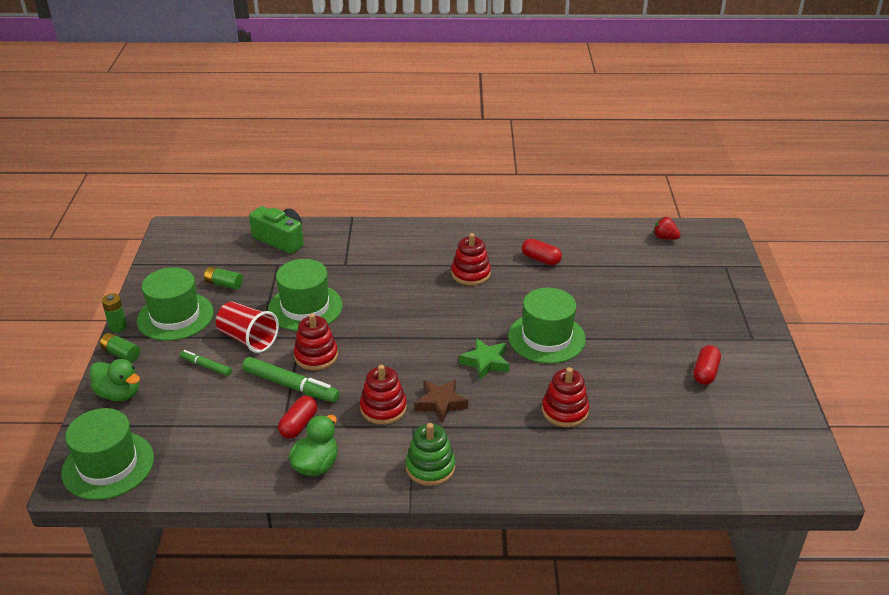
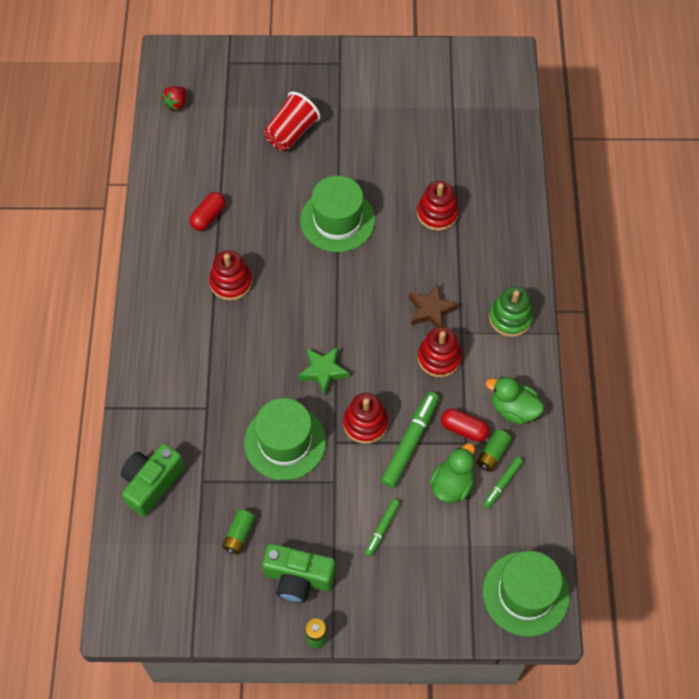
camera: 90 degrees left, 25 degrees up
green duck [90,359,140,401] -> green duck moved to [430,443,475,503]
green battery [100,333,140,362] -> green battery moved to [476,429,512,472]
green hat [137,267,214,341] -> green camera [262,543,335,603]
red cup [216,302,279,353] -> red cup moved to [264,92,320,151]
green star [459,338,510,380] -> green star moved to [298,347,349,395]
red capsule [693,345,721,385] -> none
none -> green marker [483,457,523,509]

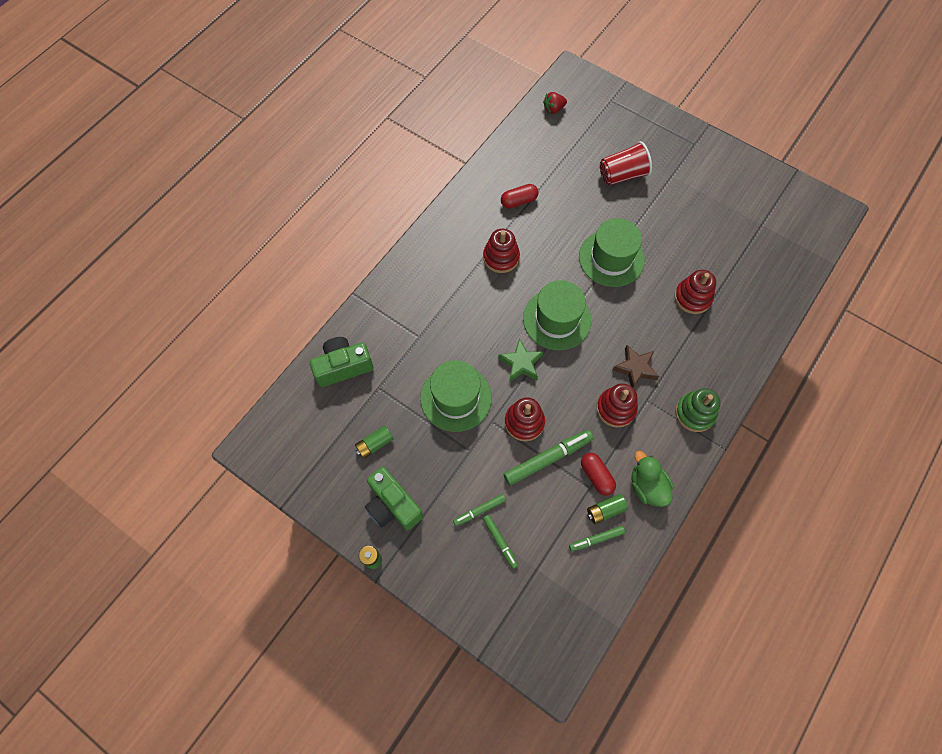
camera: 35 degrees right, 5 degrees up
green duck [430,443,475,503] -> none
green hat [483,551,570,637] -> green hat moved to [523,280,591,350]
none -> green marker [482,515,518,569]

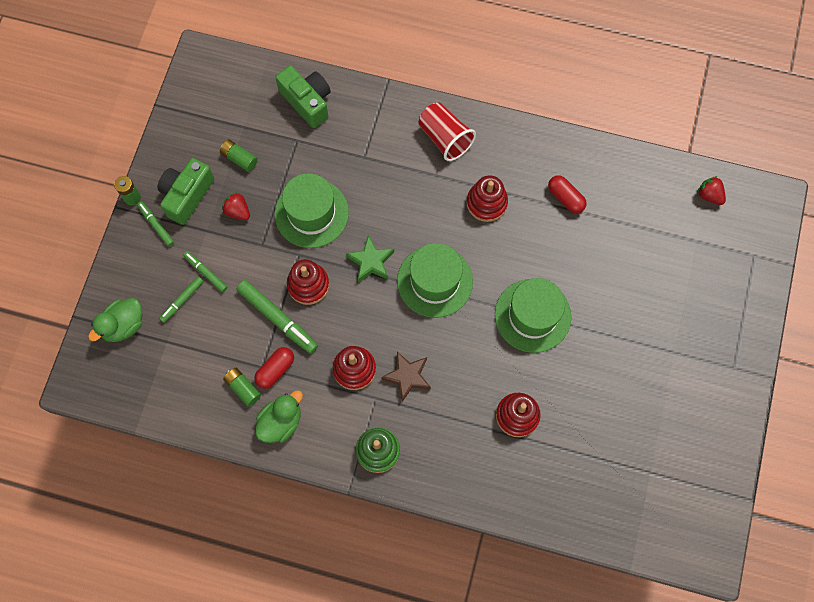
camera: 70 degrees right, 5 degrees up
green marker [569,526,625,551] -> green marker moved to [137,202,174,247]
red cup [600,141,652,185] -> red cup moved to [418,103,476,161]
none -> green duck [88,298,142,342]
none -> red strawberry [222,192,250,220]

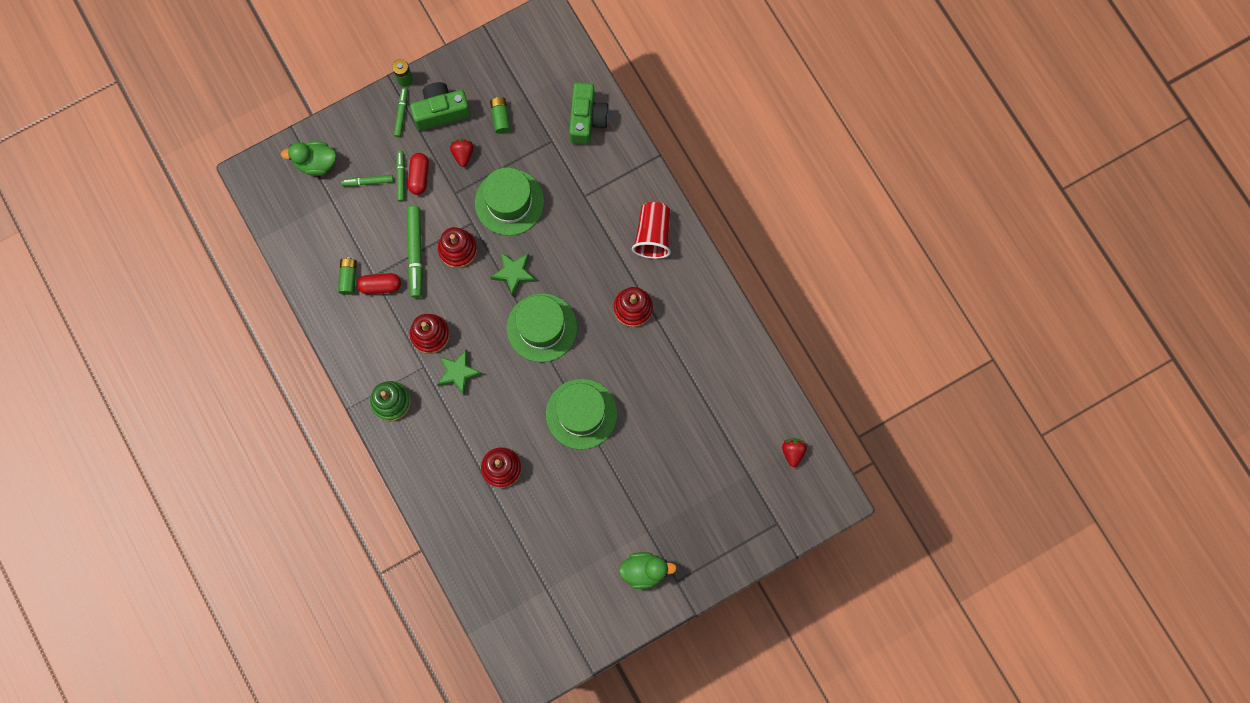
camera: 45 degrees right, 5 degrees up
green duck [255,390,303,443] -> green duck moved to [619,552,677,589]
brown star [381,351,431,402] -> green star [437,349,482,395]
red capsule [548,175,586,213] -> red capsule moved to [408,153,429,195]

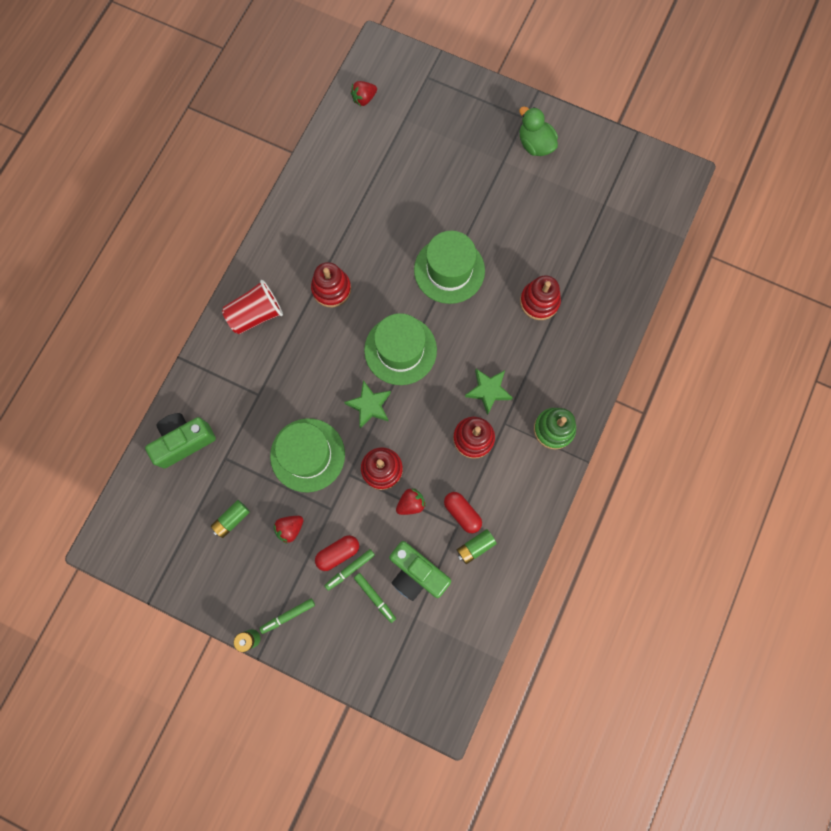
camera: 125 degrees left, 0 degrees up
green duck [281,141,336,176] -> none
green marker [407,206,423,298] -> red strawberry [396,488,426,515]
green camera [410,82,471,130] -> green camera moved to [389,541,451,601]

